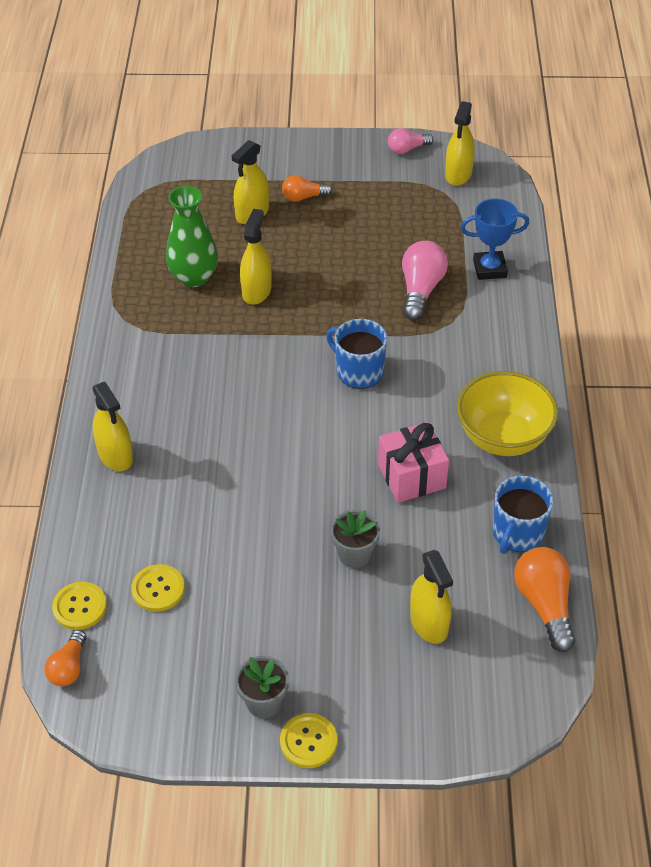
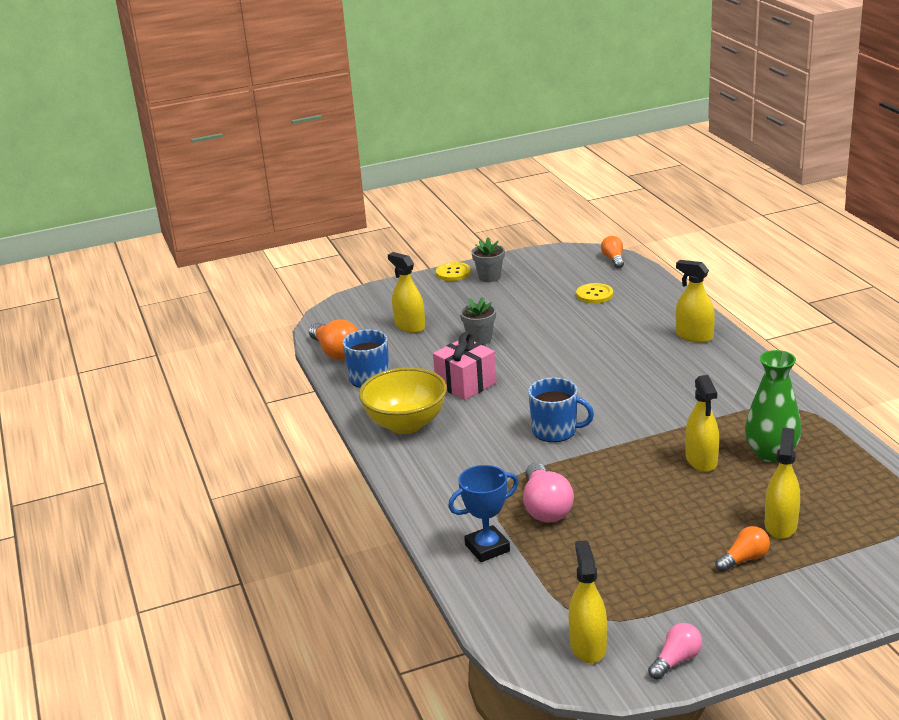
camera: 160 degrees right, 20 degrees down
yellow button [52,582,107,630] -> none

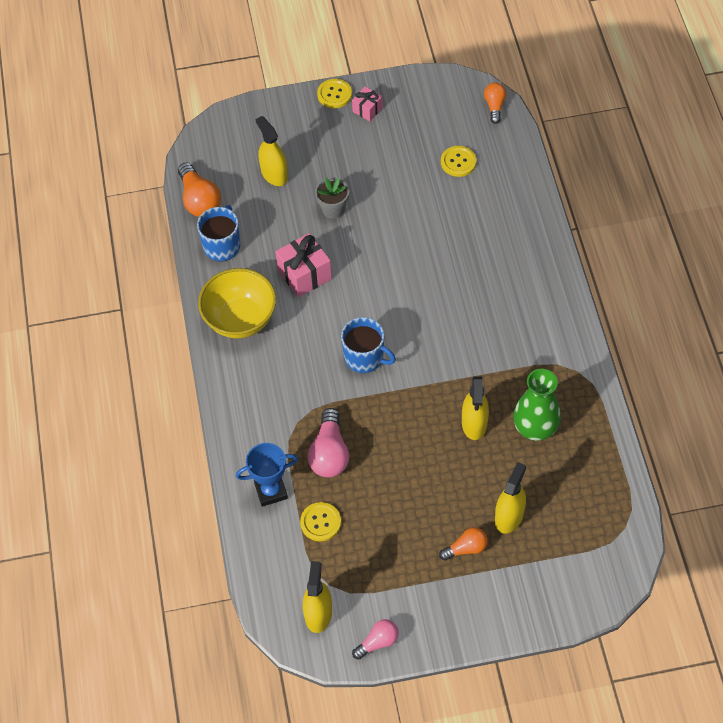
camera: 10 degrees right, 30 degrees up
grey flower pot [472,237,505,282] -> pink gift [352,87,383,121]
yellow spray bottle [676,260,715,343] -> none
none -> yellow button [300,502,341,541]

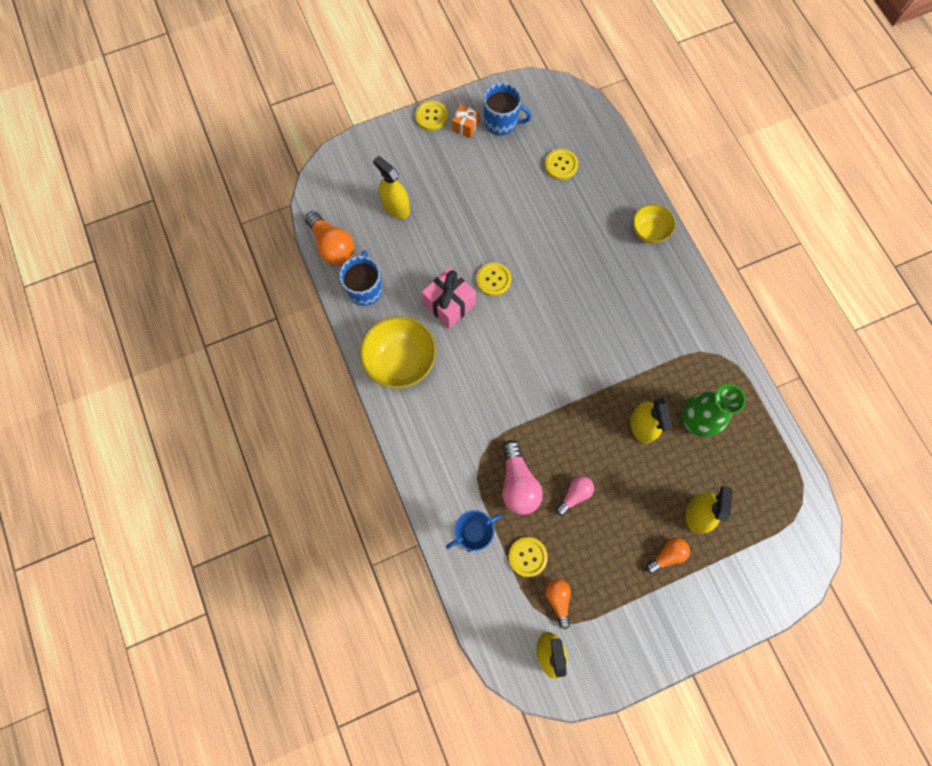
camera: 15 degrees left, 15 degrees up
grey flower pot [315,178,349,219] -> none
blue mug [341,317,396,373] -> blue mug moved to [484,83,532,135]
pink gift [352,87,383,121] -> orange gift [452,105,479,138]
pink light bulb [352,619,399,660] -> pink light bulb moved to [556,476,594,516]
orange light bulb [484,83,506,124] -> orange light bulb moved to [545,579,571,629]
none -> yellow button [476,262,511,296]
none -> yellow bowl [633,204,675,244]

